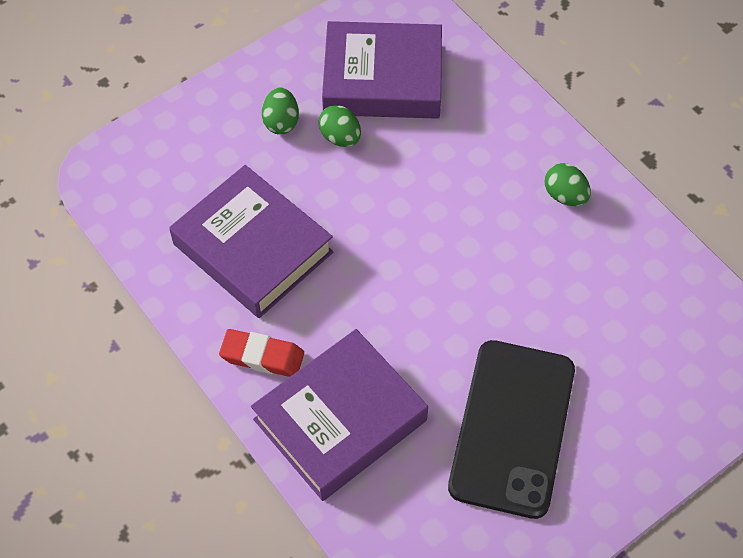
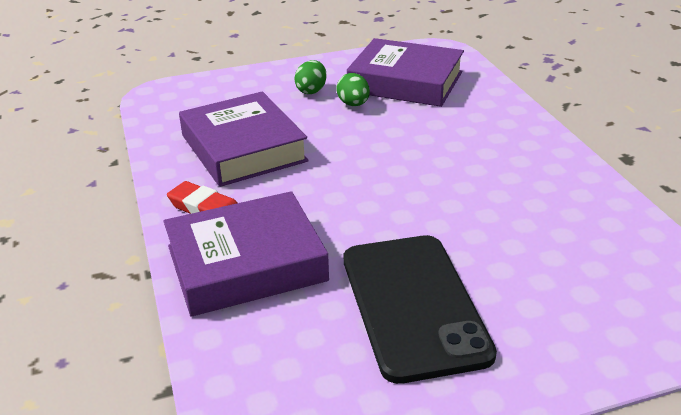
camera: 20 degrees right, 25 degrees down
black phone [448,340,575,519] -> black phone turned 45 degrees counterclockwise [344,235,497,384]
green egg [545,163,591,206] -> none

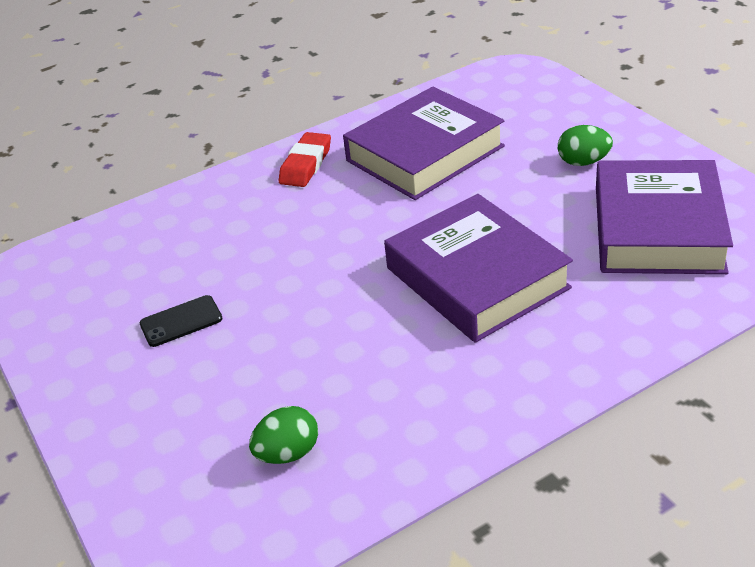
camera: 80 degrees right, 5 degrees up
purple book [164,191,329,317] -> purple book moved to [384,194,573,343]
green egg [336,73,370,106] -> green egg moved to [249,406,318,464]
black phone [344,235,497,384] -> black phone [139,295,223,347], size x0.40

